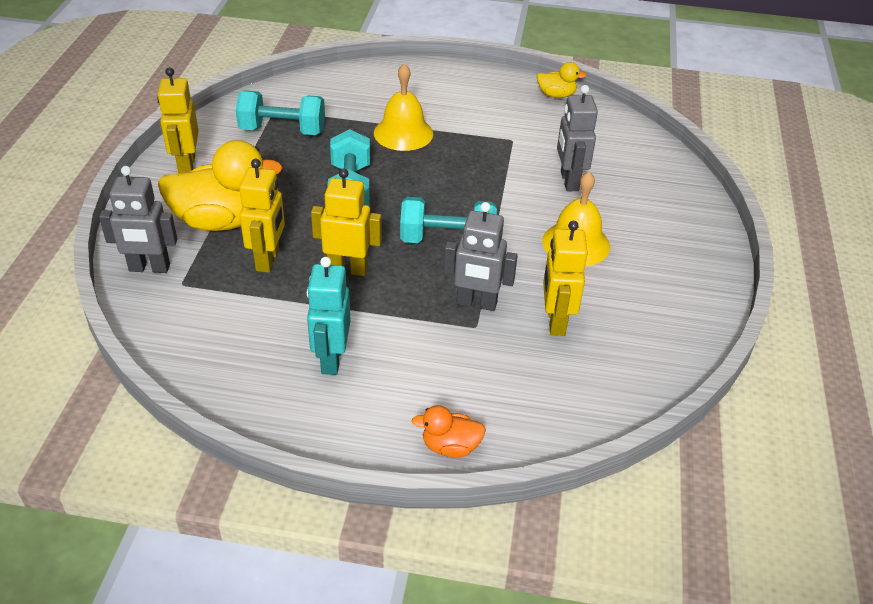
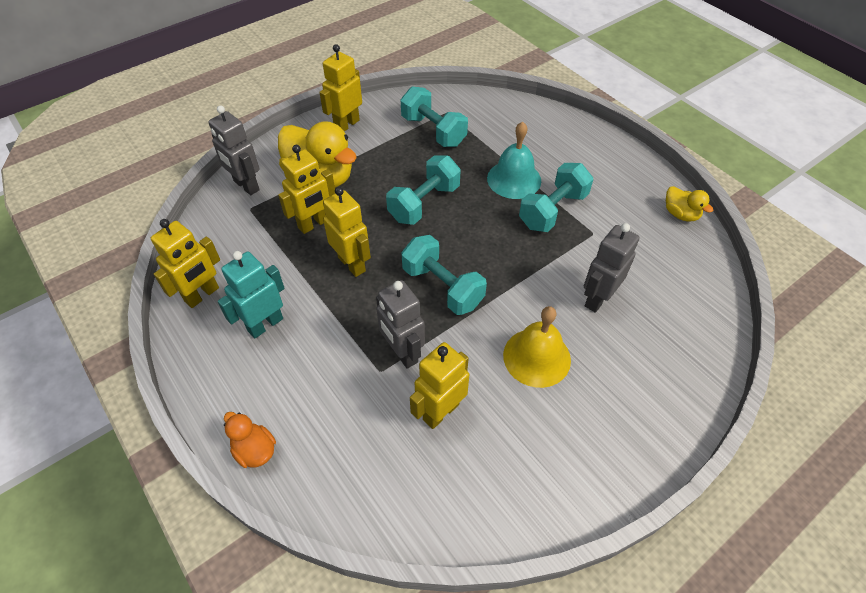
camera: 45 degrees right, 10 degrees up
yellow bell [374,64,433,151] -> turquoise bell [487,121,541,199]
none -> yellow robot [151,219,220,308]
none -> turquoise dumbbell [519,163,593,232]

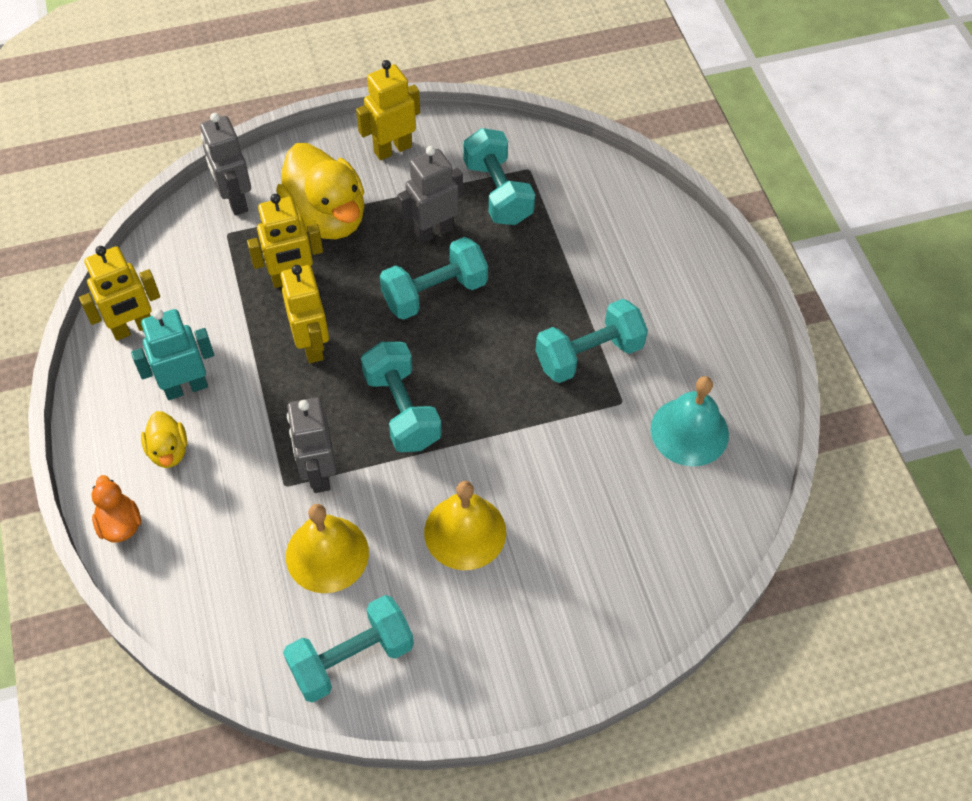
camera: 20 degrees right, 5 degrees up
yellow robot [410,342,469,429] -> yellow bell [286,504,369,593]
turquoise bell [487,121,541,199] -> turquoise bell moved to [651,376,729,467]
grey robot [584,223,640,313] -> grey robot moved to [397,146,463,244]
yellow duck [666,186,713,222] -> yellow duck moved to [141,411,187,468]
none -> turquoise dumbbell [283,595,414,702]

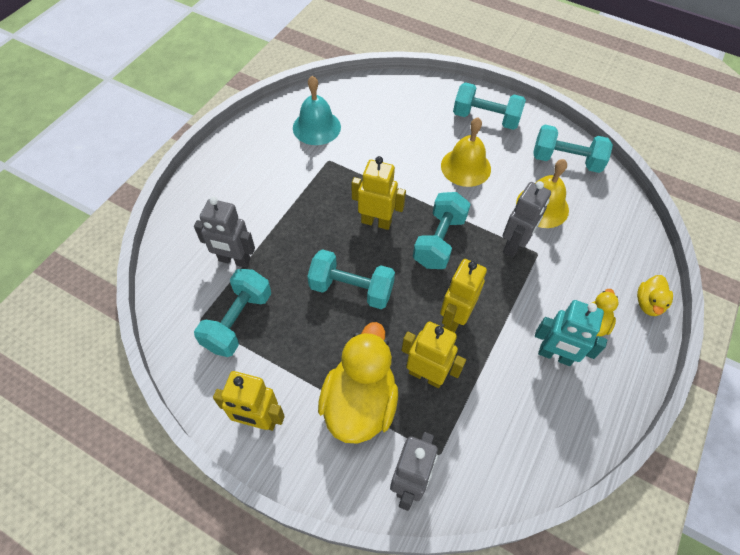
camera: 135 degrees left, 0 degrees up
yellow robot [79,246,160,341] -> yellow robot moved to [351,156,406,230]
orange duck [91,475,141,543] -> yellow duck [637,275,673,316]
grey robot [397,146,463,244] -> grey robot moved to [194,197,255,268]
turquoise dumbbell [535,299,648,383] -> turquoise dumbbell moved to [453,82,526,130]

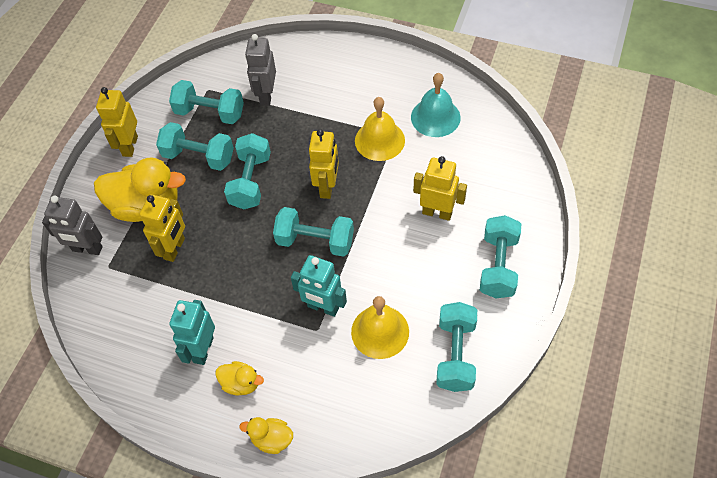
camera: 85 degrees right, 0 degrees up
yellow robot [440,259,487,333] -> yellow robot moved to [413,156,467,221]
yellow bell [441,117,491,187] -> yellow bell moved to [355,97,405,161]
grey robot [503,181,551,257] -> turquoise robot [291,255,347,317]
none -> turquoise dumbbell [156,122,234,171]

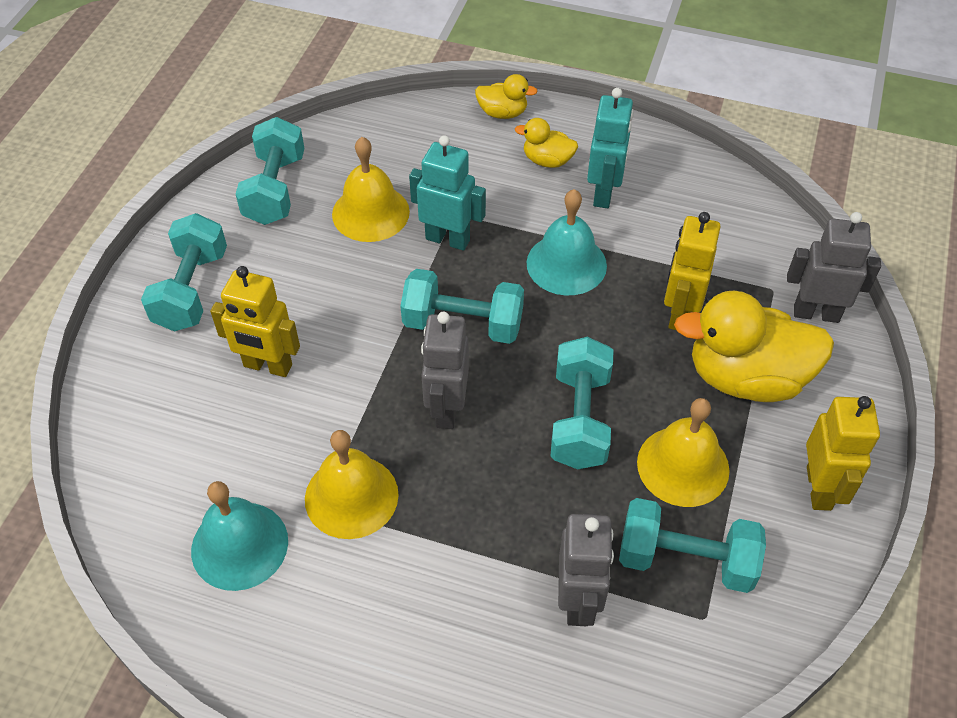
camera: 175 degrees right, 5 degrees down
turquoise dumbbell [156,122,234,171] -> yellow bell [637,398,730,507]
yellow robot [309,129,339,199] -> grey robot [421,312,469,429]
none -> turquoise bell [527,189,607,295]

